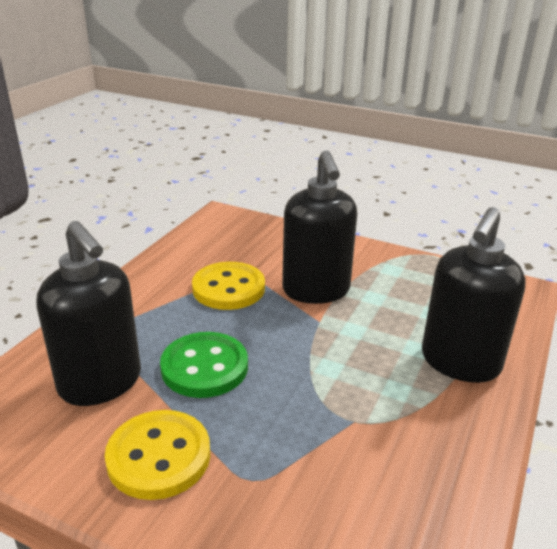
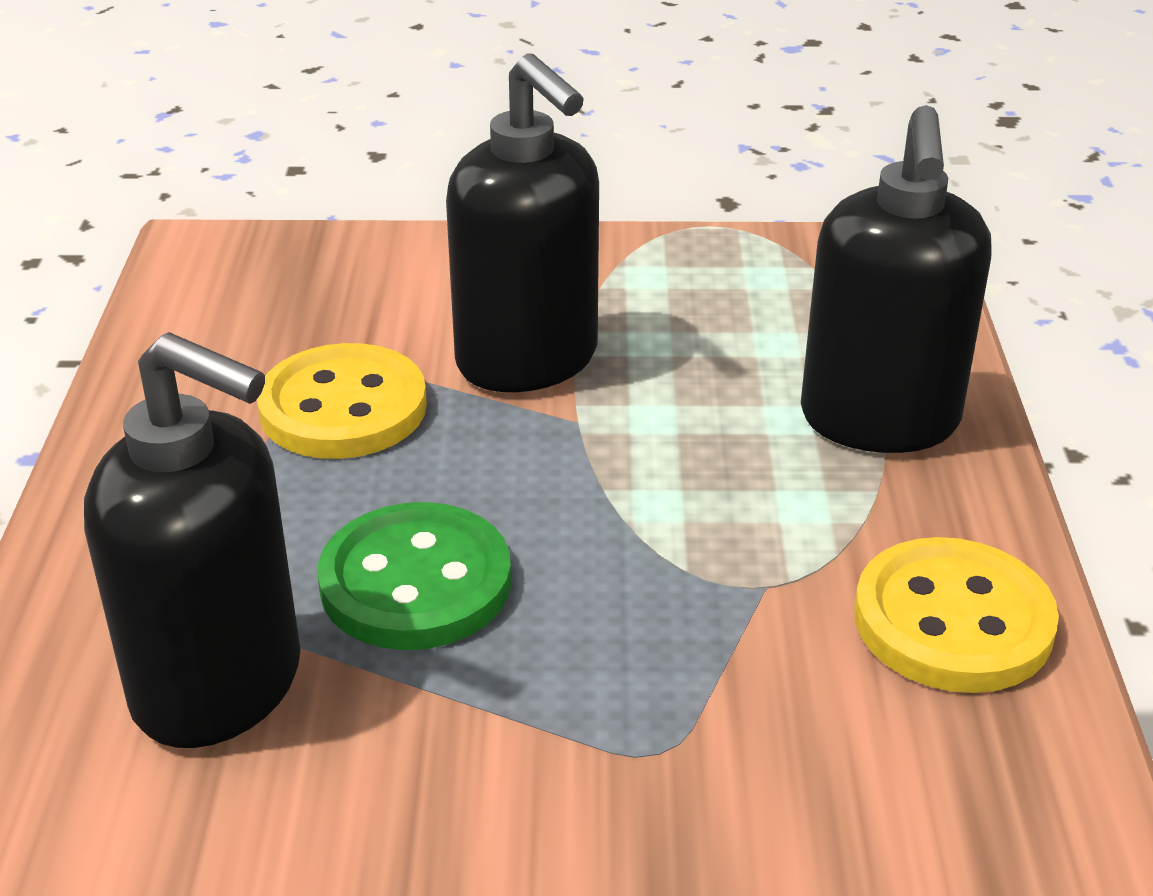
camera: 25 degrees left, 5 degrees up
yellow button [105,410,210,500] -> yellow button moved to [854,537,1059,693]

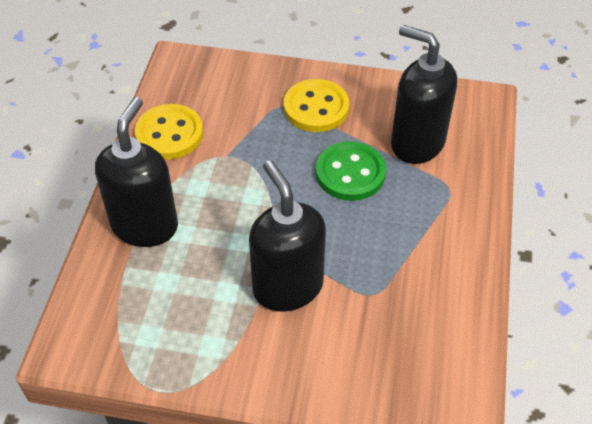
camera: 170 degrees left, 15 degrees up
yellow button [257,343,427,459] -> yellow button moved to [284,79,349,132]

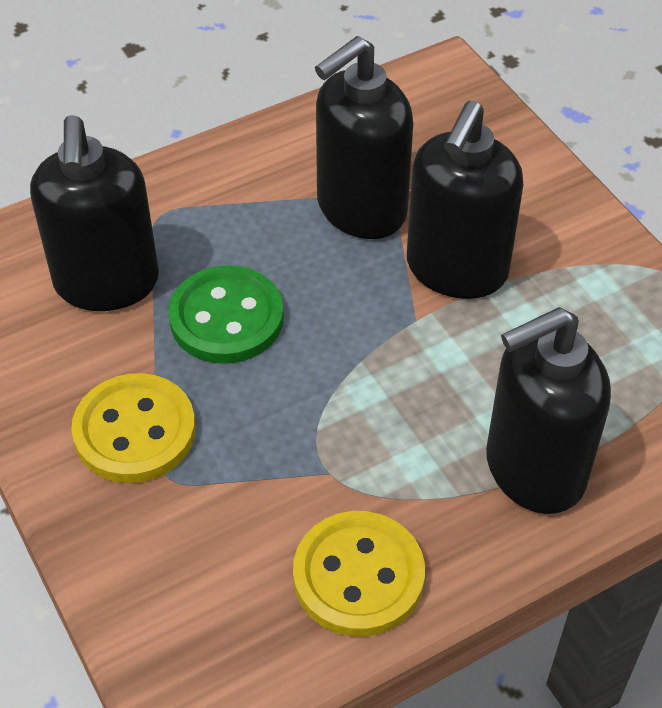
camera: 130 degrees left, 0 degrees up
none -> black soap dispenser [315,36,413,239]

